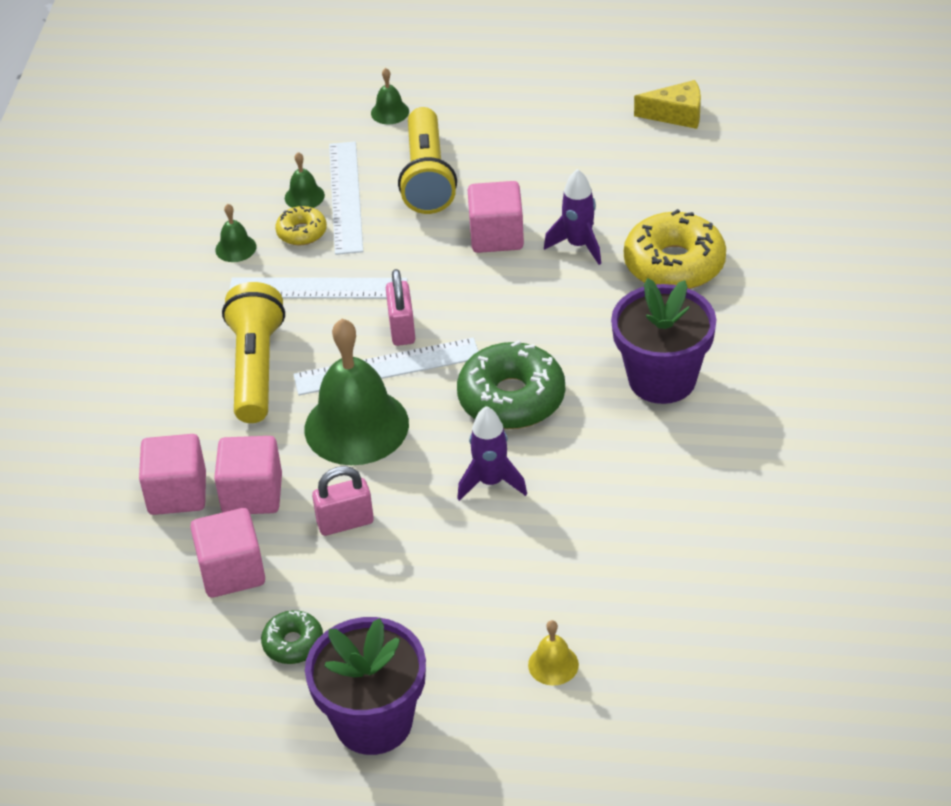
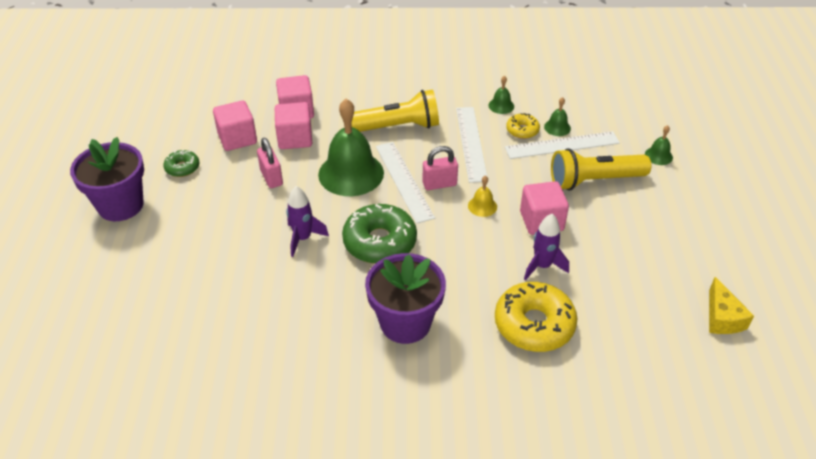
camera: 80 degrees right, 0 degrees up
yellow bell [528,620,579,686] -> yellow bell moved to [468,175,497,217]

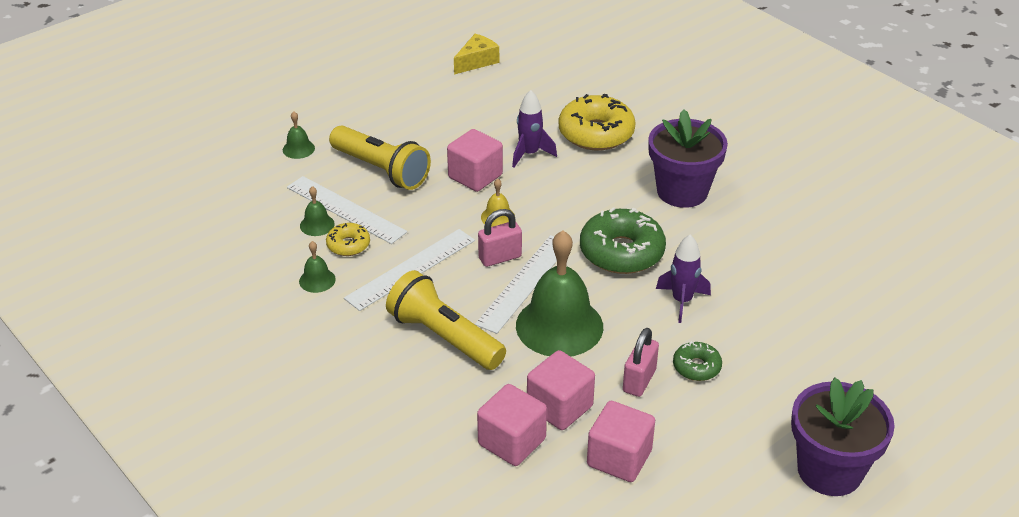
camera: 130 degrees left, 5 degrees down
green donut [163,150,199,177] -> green donut moved to [673,341,722,381]
pink padlock [422,146,458,190] -> pink padlock turned 60 degrees counterclockwise [478,209,522,267]

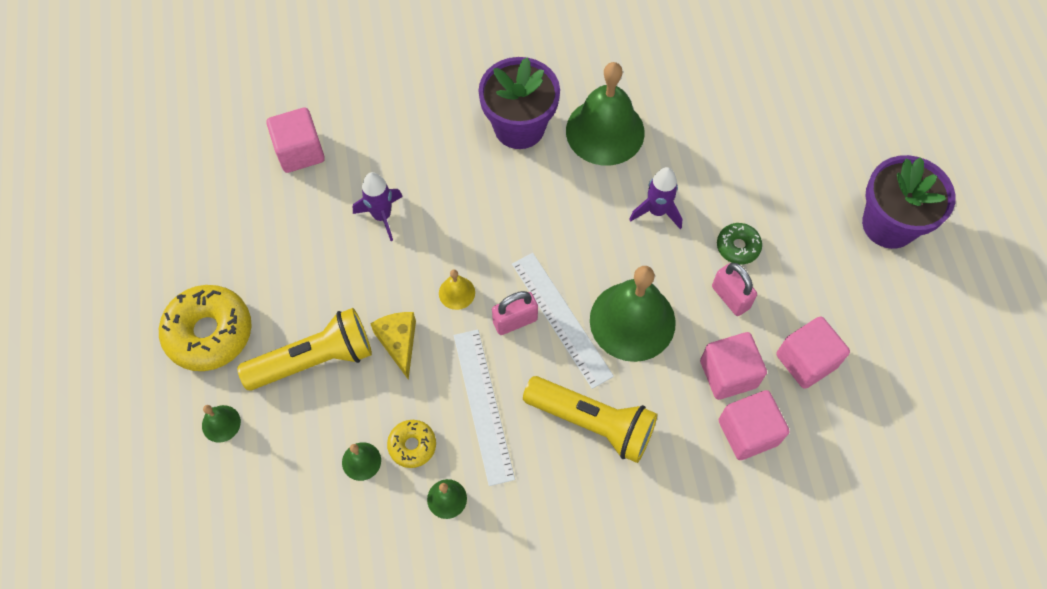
camera: 60 degrees left, 25 degrees up
white ruler [287,176,407,244] -> none
yellow flashlight [386,270,506,370] -> yellow flashlight turned 135 degrees counterclockwise [523,376,657,463]
pink cube [447,129,503,192] -> pink cube moved to [266,108,325,173]
yellow cheese [454,34,499,74] -> yellow cheese moved to [370,312,416,380]
pink padlock [478,209,522,267] -> pink padlock turned 60 degrees clockwise [492,291,538,335]
yellow donut [559,94,635,150] -> yellow donut moved to [159,285,252,371]
green donut [580,207,666,274] -> none
none -> green bell [566,62,645,166]

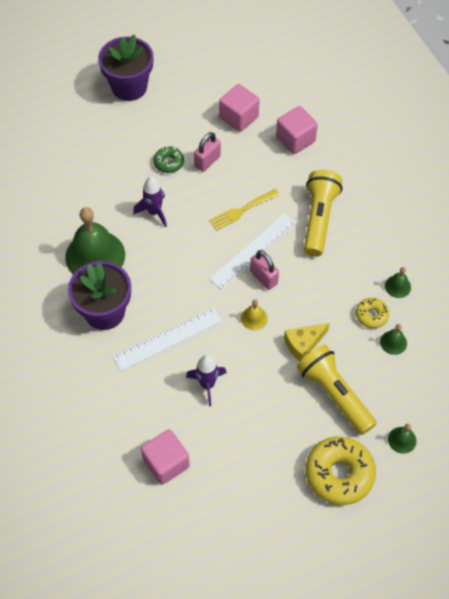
camera: 105 degrees left, 5 degrees down
white ruler [454,330,515,486] -> white ruler moved to [113,308,222,371]
green bell [590,266,676,362] -> yellow fork [209,189,280,231]
pink cube [700,332,767,400] -> none

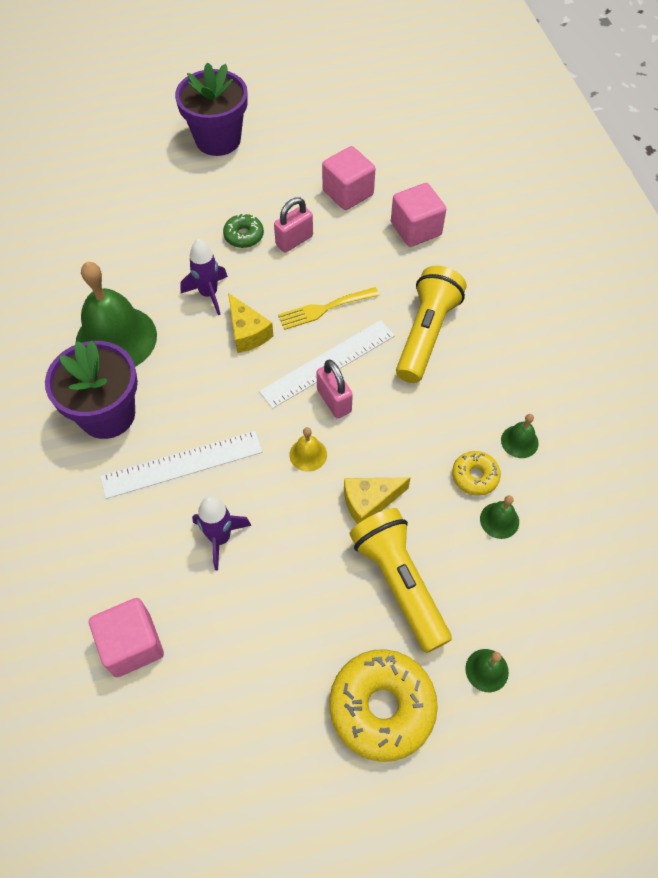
camera: 10 degrees right, 0 degrees up
none -> yellow cheese [228,293,274,353]

